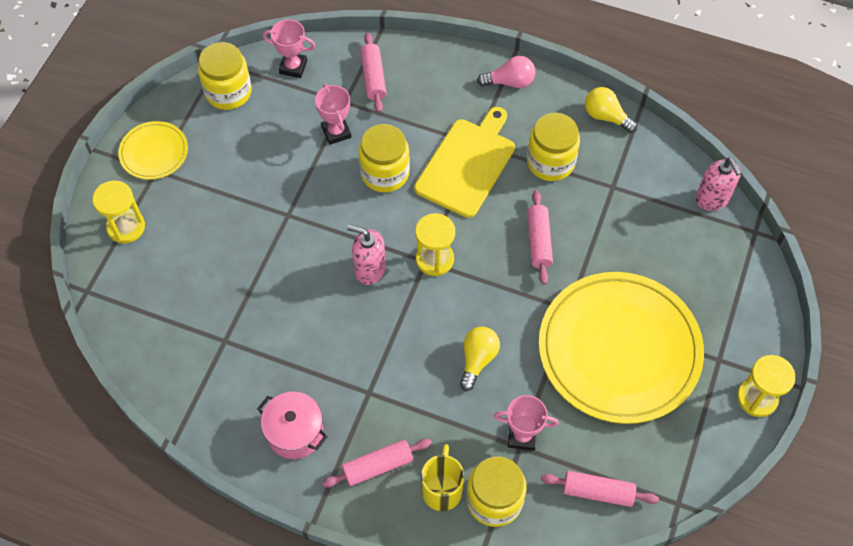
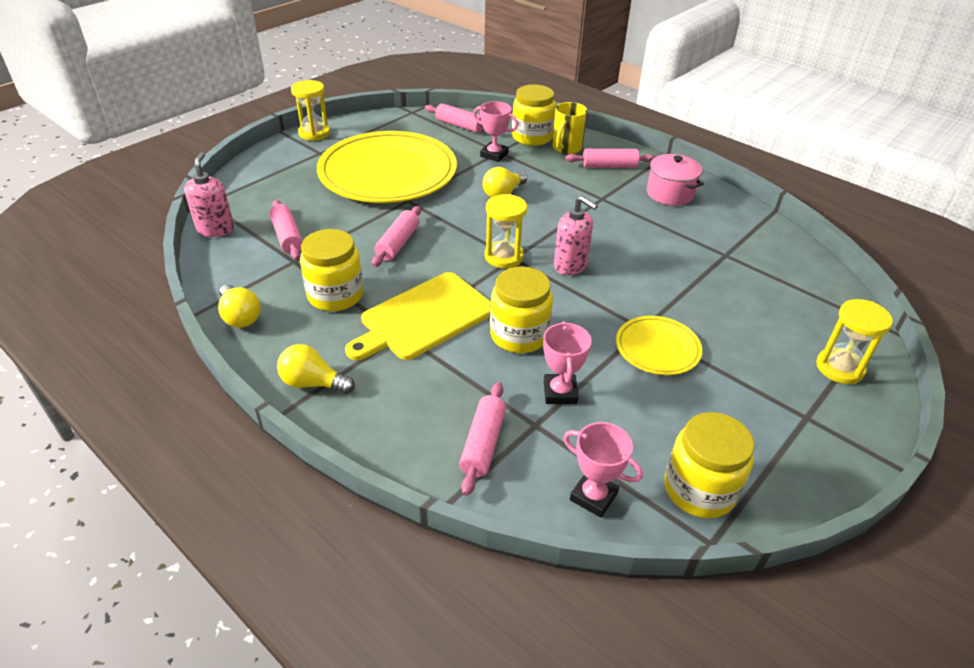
camera: 160 degrees left, 20 degrees down
yellow plate [118,121,188,180] -> yellow plate moved to [616,316,702,375]
pink light bulb [477,56,536,88] -> yellow light bulb [277,344,355,394]
none -> pink rolling pin [270,200,303,260]

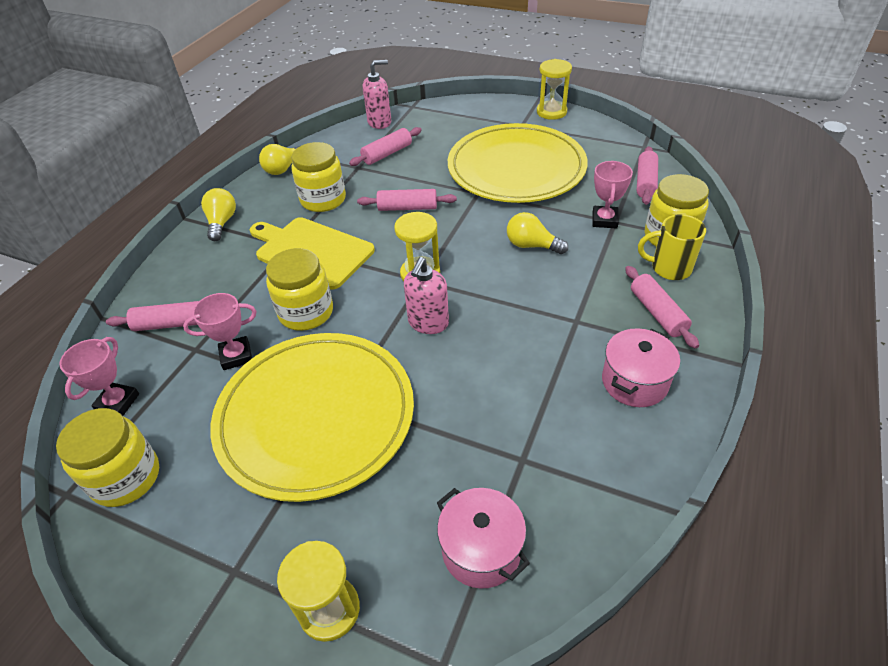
camera: 75 degrees right, 5 degrees up
yellow plate [616,316,702,375] -> yellow plate [210,333,414,502], size x2.17
none -> pink pot [437,488,530,589]

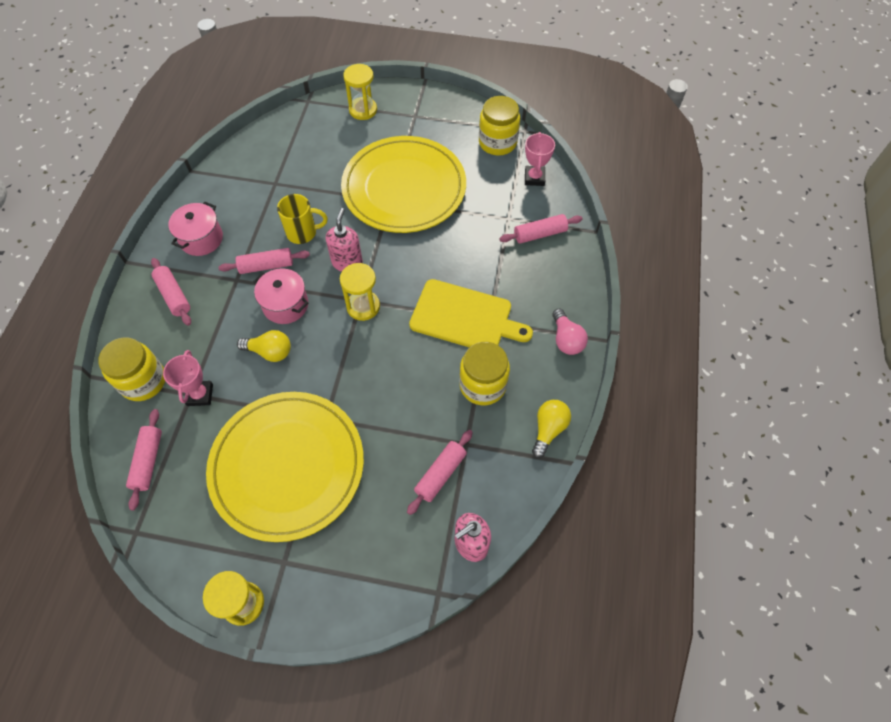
camera: 165 degrees right, 15 degrees up
pink trophy [183,293,257,370] -> none
yellow light bulb [201,188,236,241] -> pink light bulb [552,309,588,355]
yellow jar [266,248,333,331] -> none
pink rolling pin [357,189,457,211] -> pink rolling pin moved to [218,248,310,274]
pink pot [437,488,530,589] -> pink pot moved to [253,269,309,324]
yellow mug [638,214,706,280] -> yellow mug moved to [277,194,328,244]

